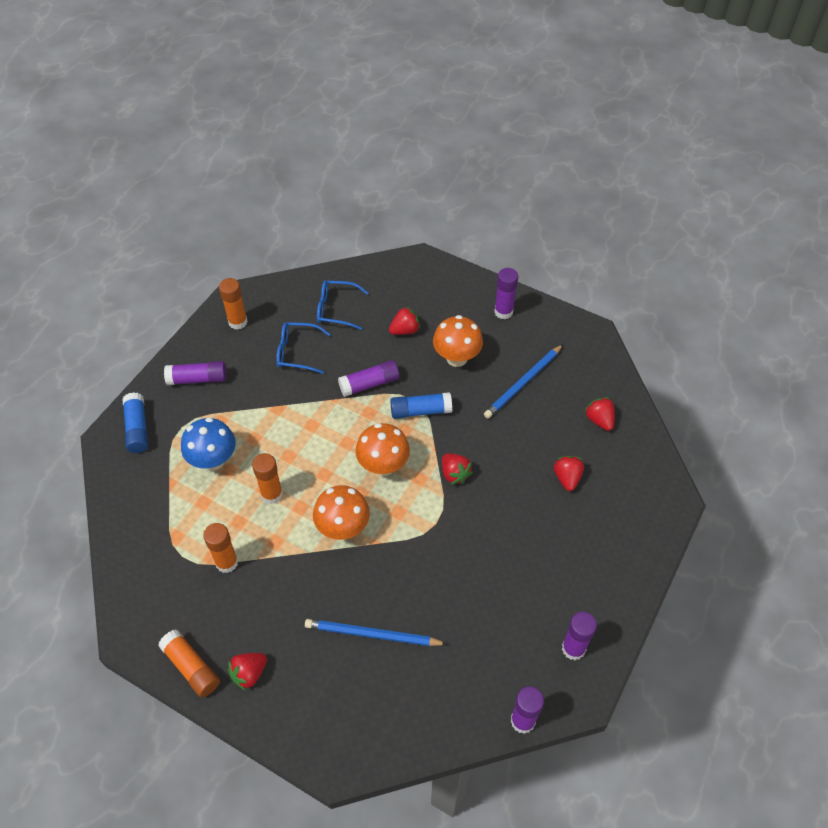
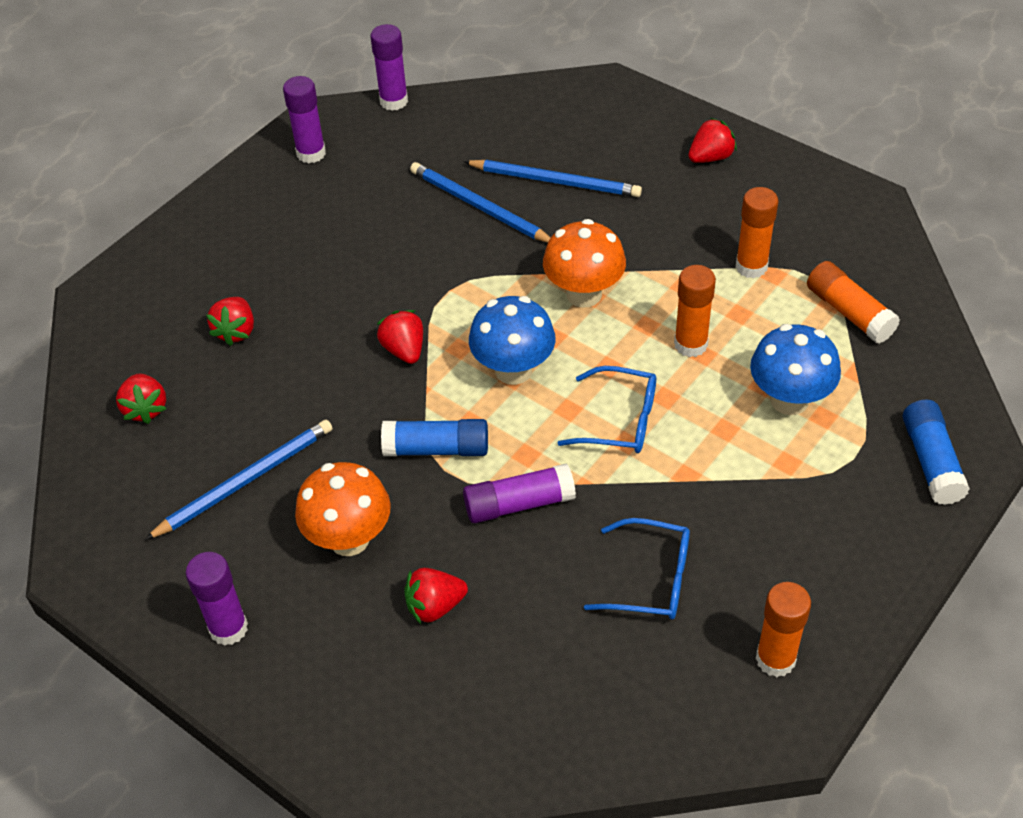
camera: 170 degrees left, 5 degrees down
orange glue stick [158,629,220,697] -> orange glue stick moved to [807,261,900,343]
purple glue stick [164,361,227,385] -> none
blue glasses [317,280,369,330] -> blue glasses moved to [558,366,656,453]
orange mushroom [355,423,410,476] -> blue mushroom [469,296,556,385]
none -> blue pencil [410,162,551,243]

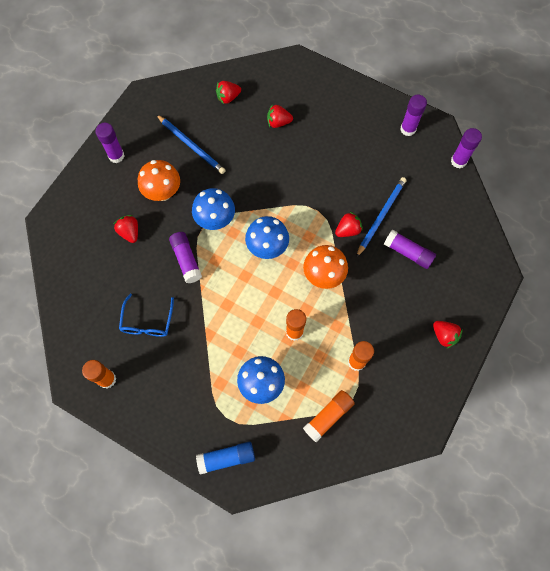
camera: 80 degrees right, 20 degrees up
red strawberry [377,310,423,364] -> red strawberry moved to [335,212,363,237]
blue glue stick [381,419,488,456] -> blue mushroom [192,188,235,230]
blue pencil [464,160,642,197] -> purple glue stick [384,229,436,269]
blue glasses [558,366,656,453] -> none

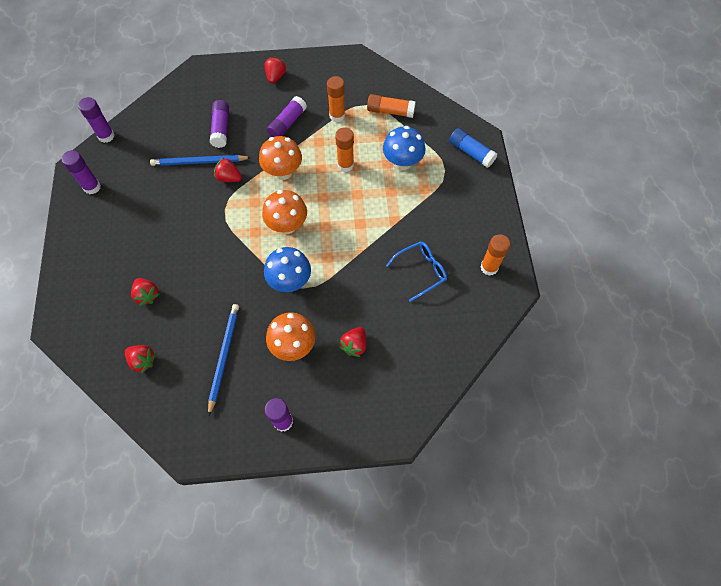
camera: 125 degrees left, 5 degrees down
purple glue stick [169,232,202,283] -> purple glue stick moved to [267,96,307,137]
blue mushroom [245,216,289,259] -> orange mushroom [262,190,307,234]

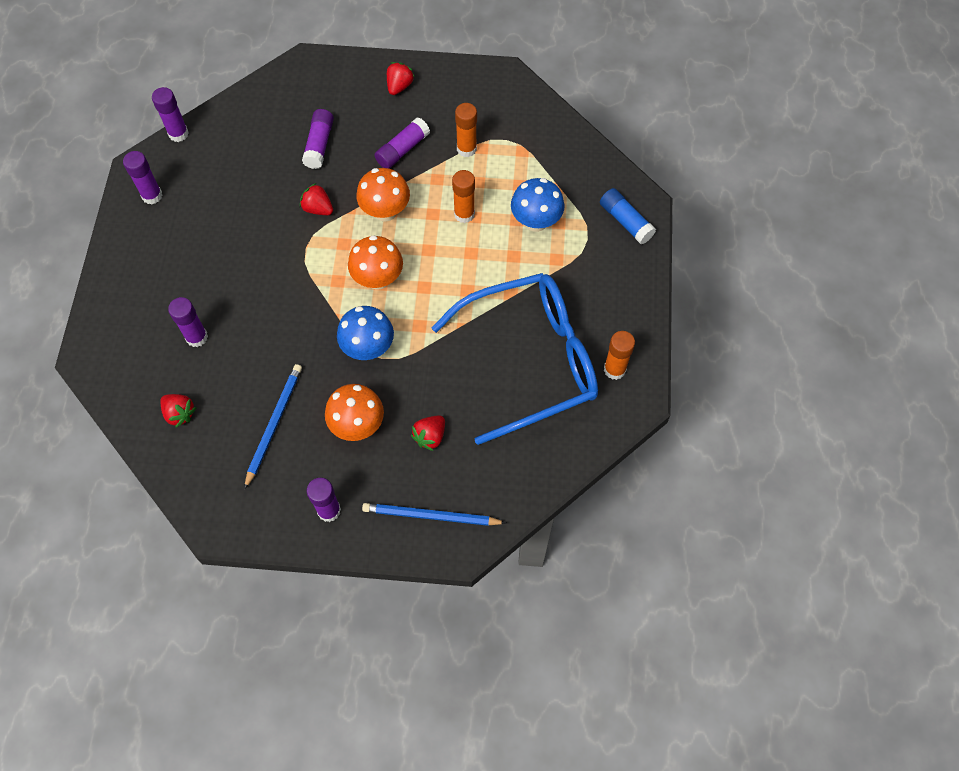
camera: 10 degrees right, 0 degrees up
red strawberry [131,278,159,306] -> purple glue stick [168,297,208,347]
blue pencil [150,155,251,166] -> blue pencil moved to [362,503,506,526]
orange glue stick [367,94,416,118] -> none
blue glasses [386,241,447,302] -> blue glasses [431,273,598,445], size x2.37

